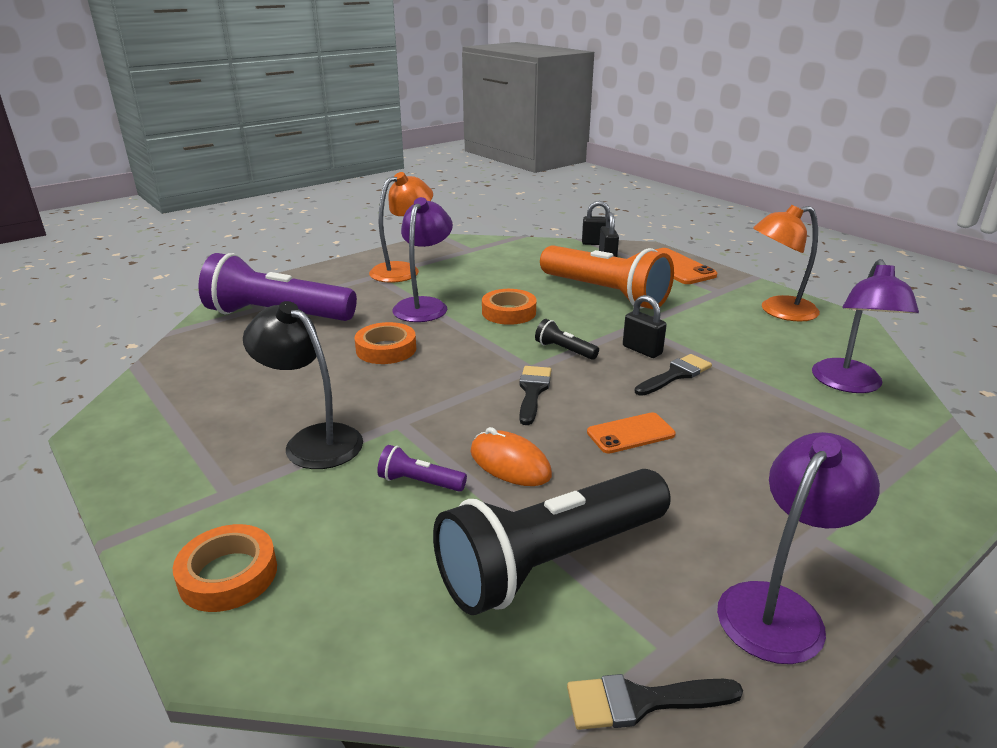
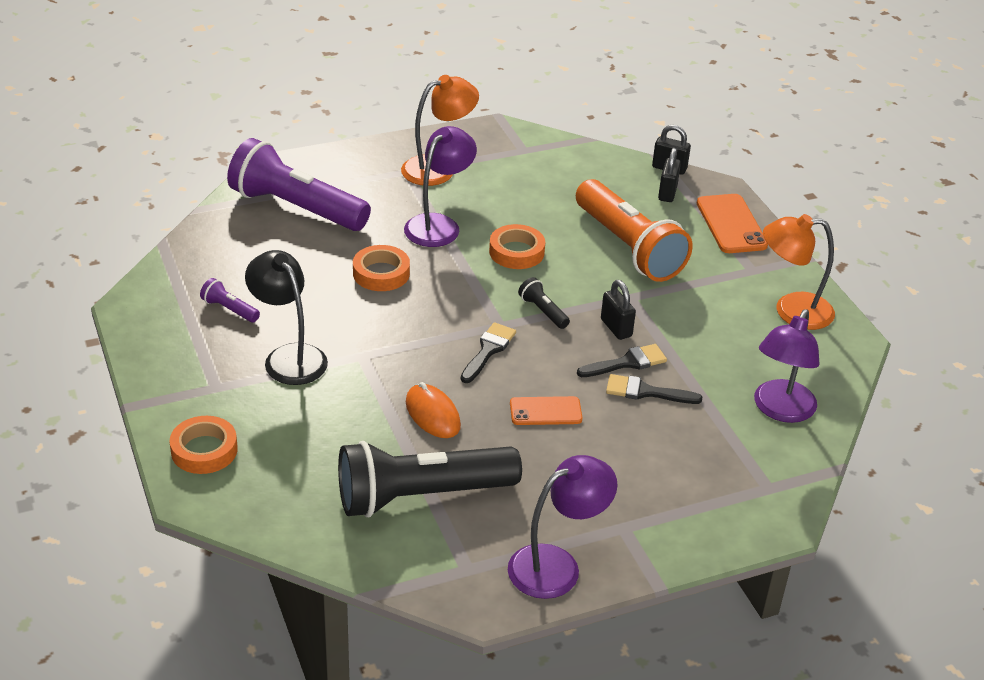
camera: 15 degrees right, 10 degrees up
purple flashlight [377,445,467,492] -> purple flashlight moved to [200,278,260,322]
black brush [567,674,743,730] -> black brush moved to [606,374,702,404]

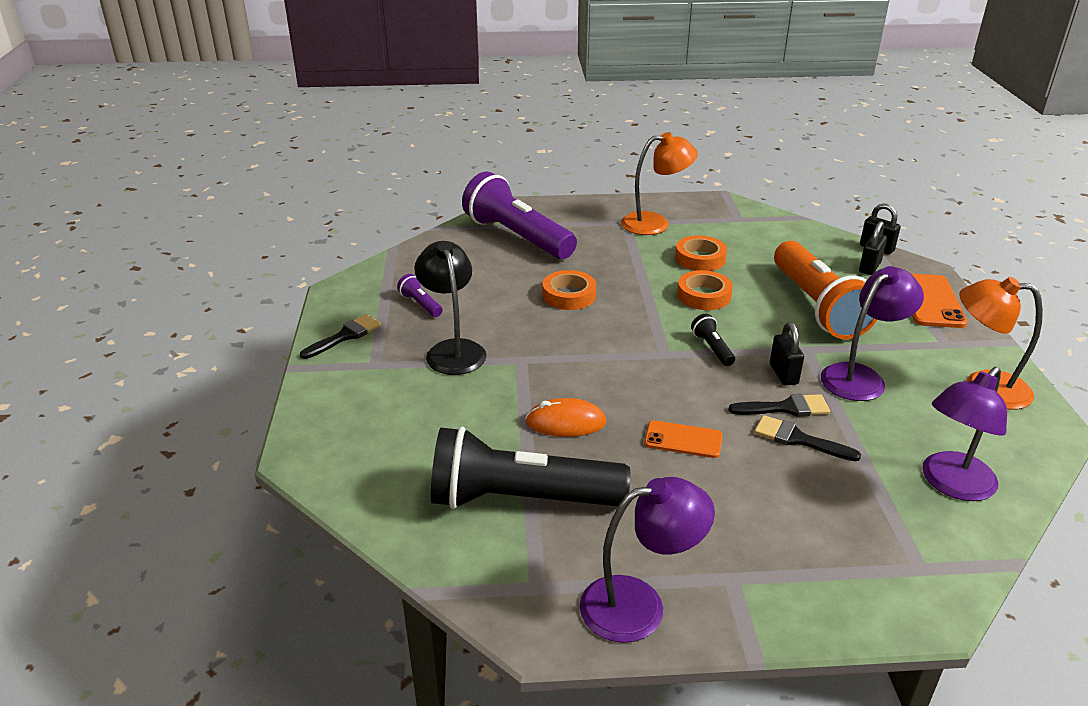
camera: 20 degrees right, 5 degrees down
orange tape [170,416,238,474] -> orange tape moved to [675,235,727,271]
purple lamp [404,126,477,247] -> purple lamp moved to [821,266,924,401]
orange mouse [406,382,461,438] -> orange mouse turned 75 degrees counterclockwise [525,398,607,437]
black brush [461,322,516,383] -> black brush moved to [300,314,381,359]

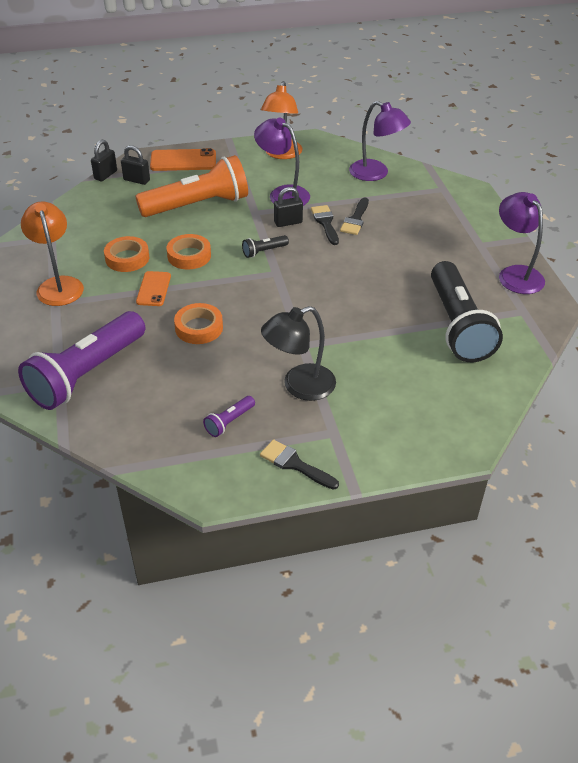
camera: 100 degrees left, 10 degrees up
orange mouse [525,398,607,437] -> none
orange phone [644,420,723,458] -> orange phone moved to [136,271,171,306]

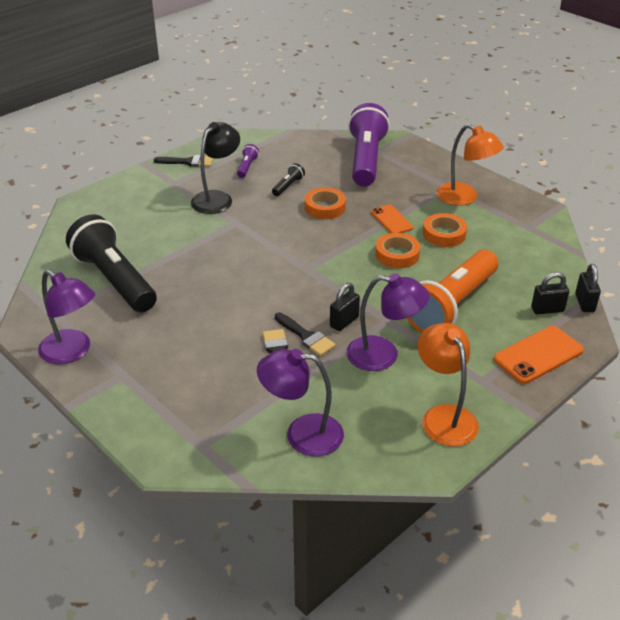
camera: 150 degrees right, 5 degrees down
black flashlight [242,235,289,258] -> black flashlight moved to [272,163,305,196]

